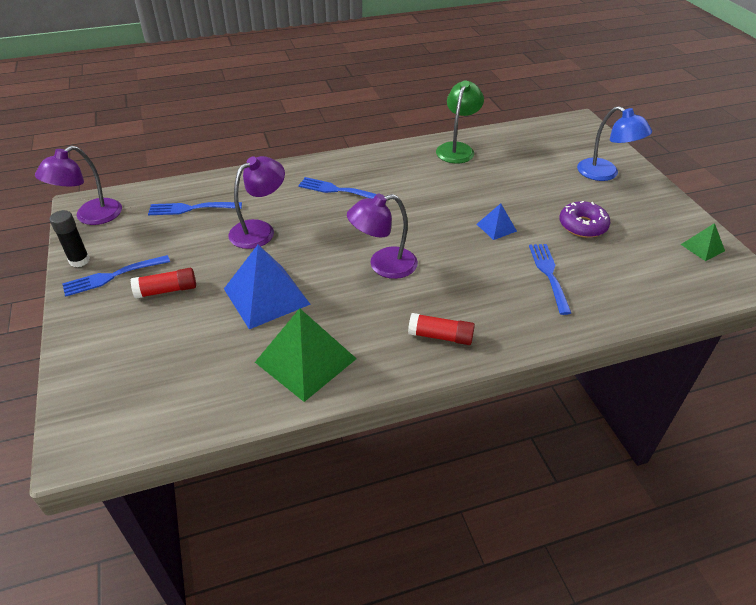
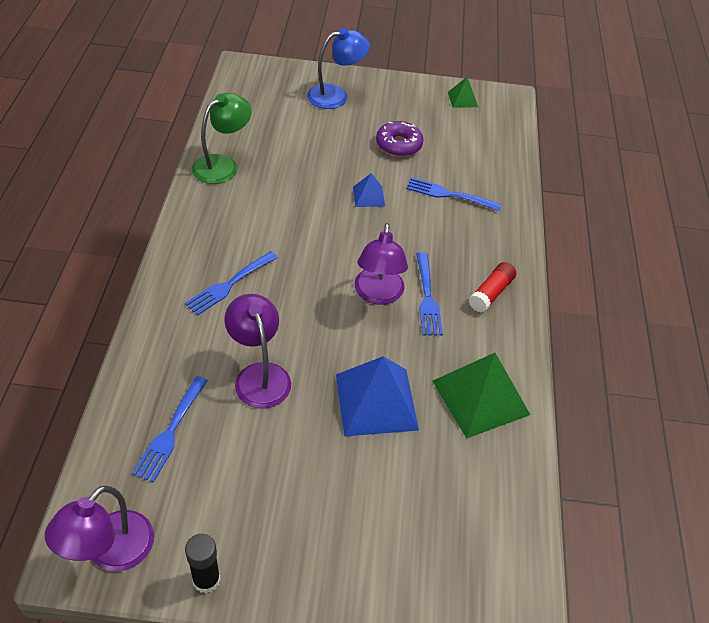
camera: 70 degrees left, 5 degrees up
purple lamp [35,146,122,225] -> purple lamp turned 60 degrees clockwise [45,486,154,571]
blue fork [62,255,170,297] -> blue fork moved to [416,252,443,336]
red glue stick [131,268,196,299] -> none
green lamp [436,80,484,163] -> green lamp turned 90 degrees clockwise [192,93,251,184]

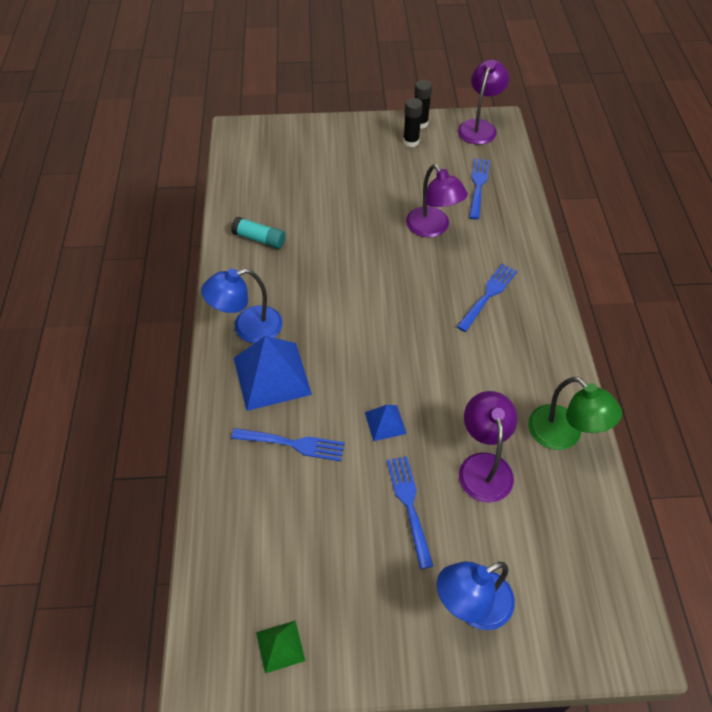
camera: 175 degrees right, 5 degrees up
green lamp [192,93,251,184] -> green lamp turned 75 degrees counterclockwise [528,377,622,450]
blue pyramid [336,356,419,436] -> blue pyramid moved to [234,336,312,411]
purple lamp [355,223,408,305] -> purple lamp moved to [459,391,518,503]
purple donut [376,121,423,157] -> none
blue fork [416,252,443,336] -> blue fork moved to [387,456,433,569]
green pyramid [432,353,530,438] -> turquoise glue stick [231,217,286,249]
red glue stick [469,262,516,313] -> blue lamp [201,269,282,343]
none -> black glue stick [403,98,423,147]

